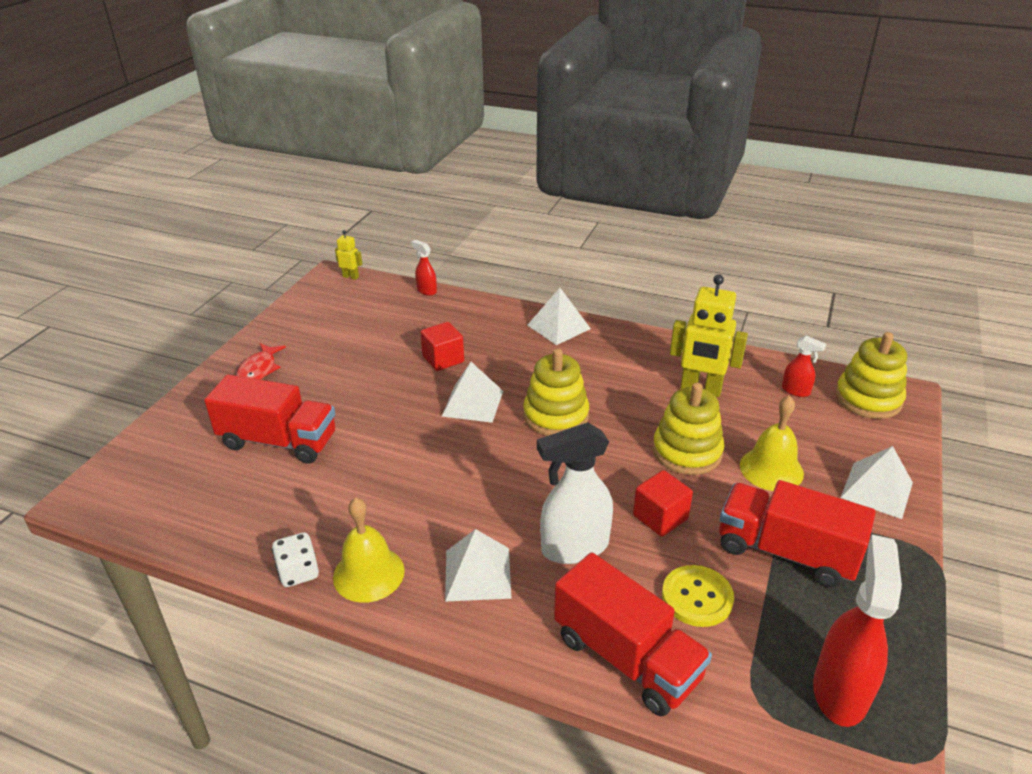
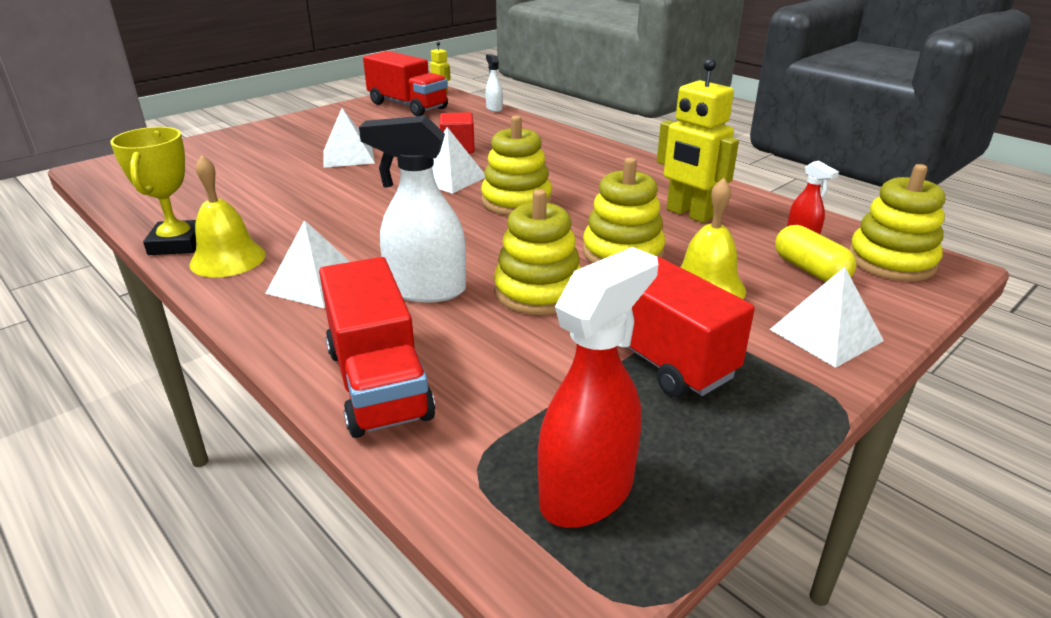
camera: 25 degrees right, 5 degrees down
red truck [204,374,335,464] -> red truck moved to [363,51,448,116]
red fish [236,343,286,380] -> none
white dice [272,532,319,587] -> yellow trophy [110,127,196,255]
red spray bottle [411,240,437,296] -> white spray bottle [486,54,503,112]
white pyramid [527,288,591,345] -> white pyramid moved to [324,108,375,168]
red cube [633,470,693,537] -> yellow stacking toy [494,189,581,315]
yellow button [662,565,734,627] -> none
none -> yellow capsule [775,225,856,282]

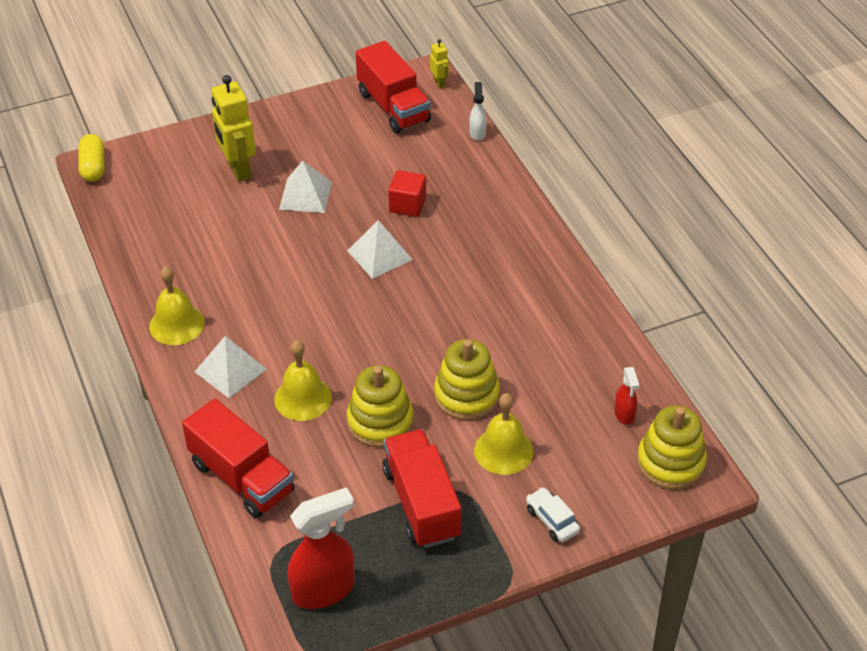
camera: 20 degrees right, 15 degrees up
yellow trophy [110,127,196,255] -> none
red truck [319,257,435,438] -> red truck turned 45 degrees counterclockwise [182,399,294,518]
white spray bottle [359,116,466,302] -> yellow bell [274,340,332,421]
yellow stacking toy [481,115,552,215] -> none
yellow robot [657,58,739,223] -> yellow robot moved to [211,75,256,182]
white pyramid [769,267,884,368] -> white car [526,487,580,542]
yellow capsule [775,225,856,282] -> yellow capsule moved to [78,134,105,182]

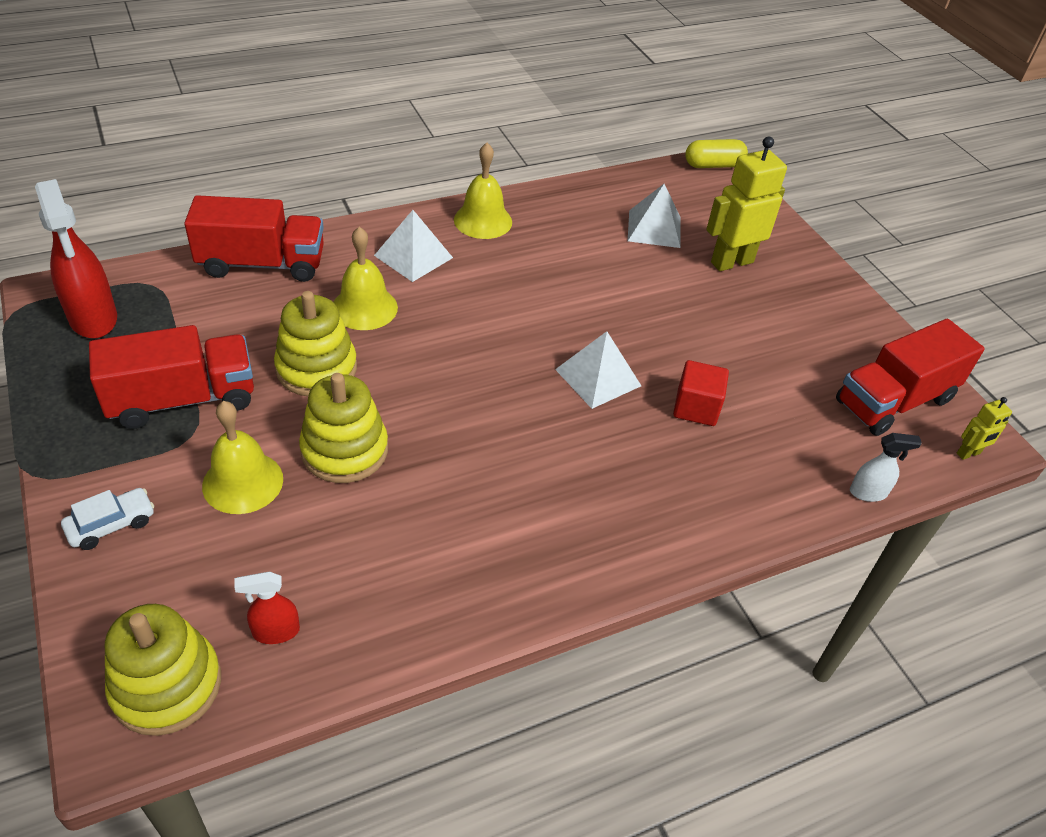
camera: 85 degrees right, 0 degrees up
red truck [182,399,294,518] -> red truck turned 135 degrees counterclockwise [184,195,324,282]
white pyramid [279,160,332,213] -> white pyramid moved to [628,184,681,248]

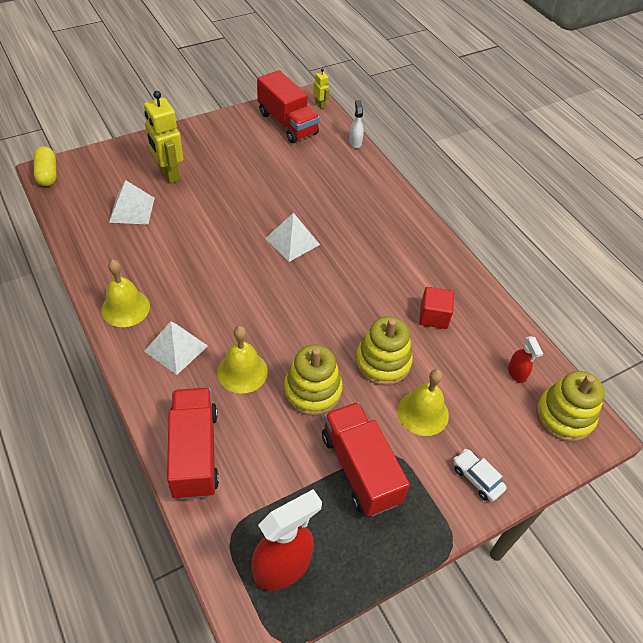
camera: 95 degrees left, 5 degrees up
red cube [673,360,729,426] -> red cube moved to [419,287,454,329]

